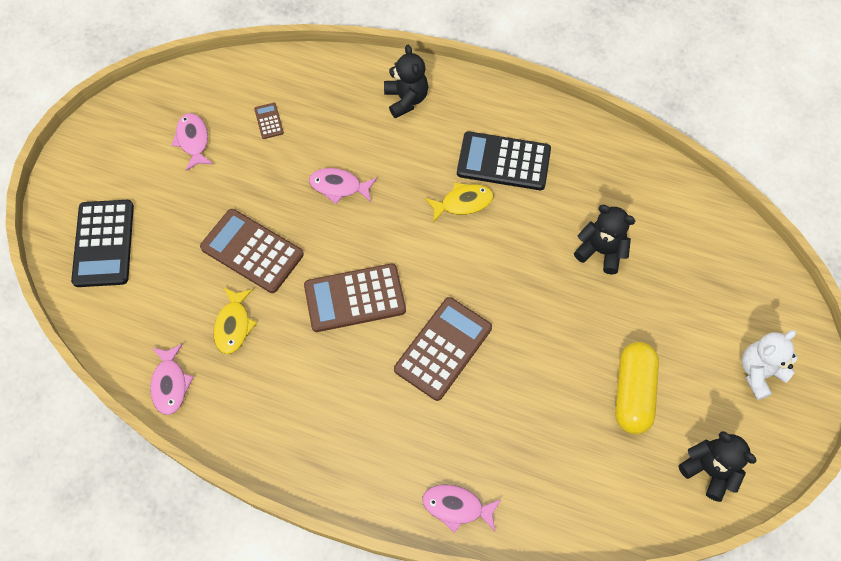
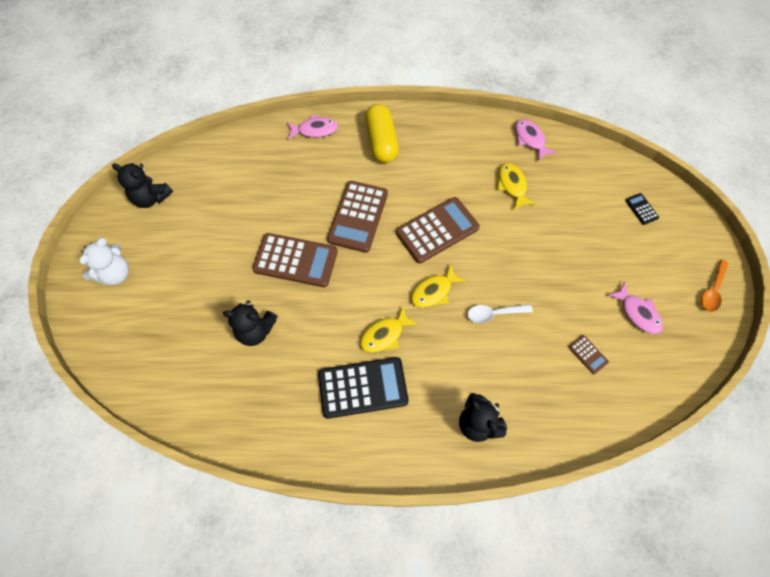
camera: 160 degrees right, 0 degrees up
black calculator [71,200,134,287] -> black calculator [625,193,659,225], size x0.44
brown calculator [200,209,304,293] -> brown calculator moved to [252,233,338,287]
pink fish [309,168,377,204] -> white spoon [468,304,533,323]
yellow capsule [615,342,659,434] -> yellow capsule moved to [365,104,399,163]
none -> yellow fish [411,264,466,308]
none -> orange spoon [701,260,729,312]

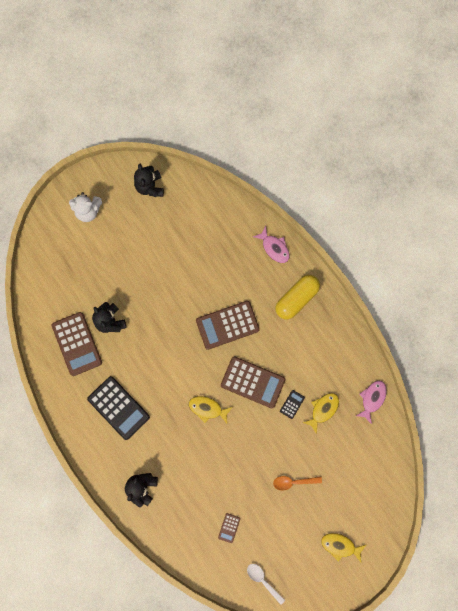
camera: 55 degrees right, 15 degrees up
brown calculator [252,233,338,287] -> brown calculator moved to [51,312,102,376]
yellow fish [360,307,418,353] -> yellow fish moved to [321,533,367,562]
white spoon [468,304,533,323] -> white spoon moved to [247,564,285,605]
pink fish [607,282,663,334] -> none
black calculator [625,193,659,225] -> black calculator moved to [280,390,305,419]
orange spoon [701,260,729,312] -> orange spoon moved to [273,476,322,491]

